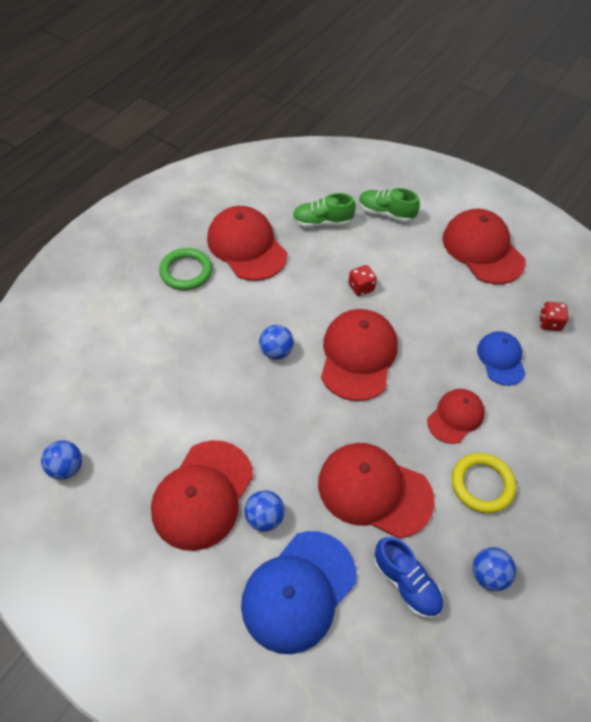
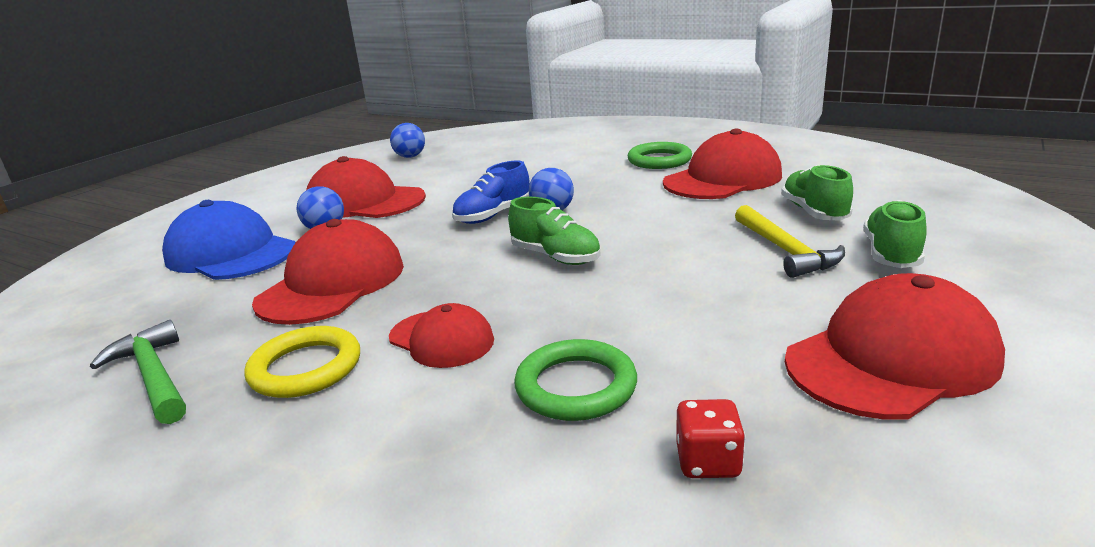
camera: 90 degrees right, 30 degrees down
red cap [321,309,398,401] -> green shoe [508,197,600,265]
red dice [349,265,377,296] -> none
blue shoe [374,537,444,619] -> blue shoe moved to [452,160,530,224]
blue ball [472,547,516,591] -> green hammer [90,320,186,424]
blue cap [477,331,526,386] -> green ring [514,339,637,421]
none -> yellow hammer [735,205,845,278]

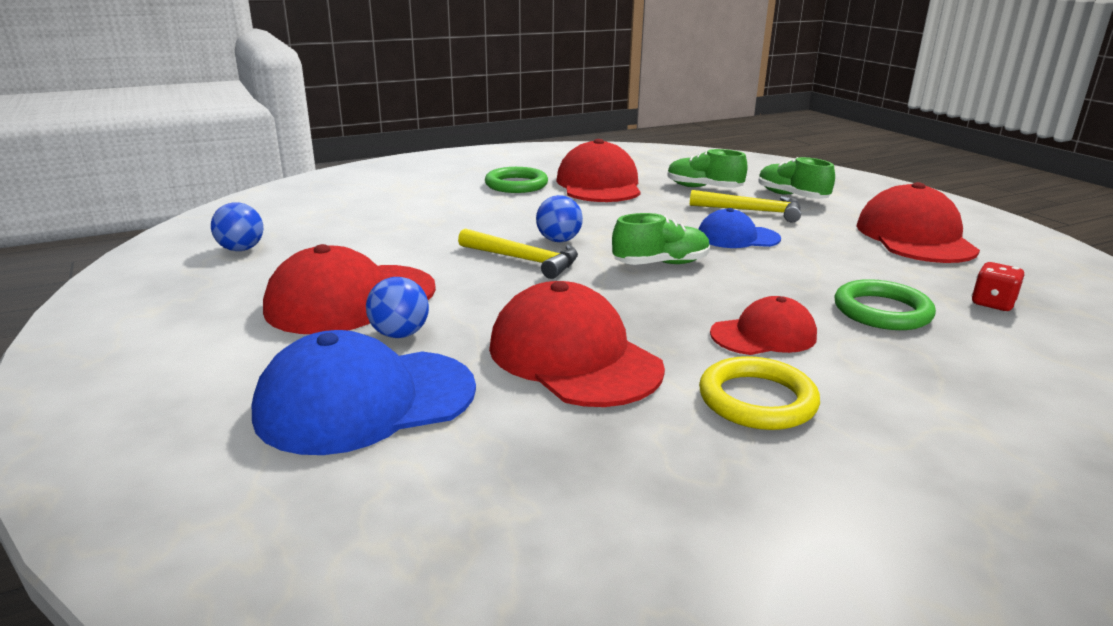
camera: 60 degrees left, 0 degrees up
green hammer [90,320,186,424] -> none
blue shoe [452,160,530,224] -> yellow hammer [458,228,578,279]
none -> blue cap [698,208,781,248]

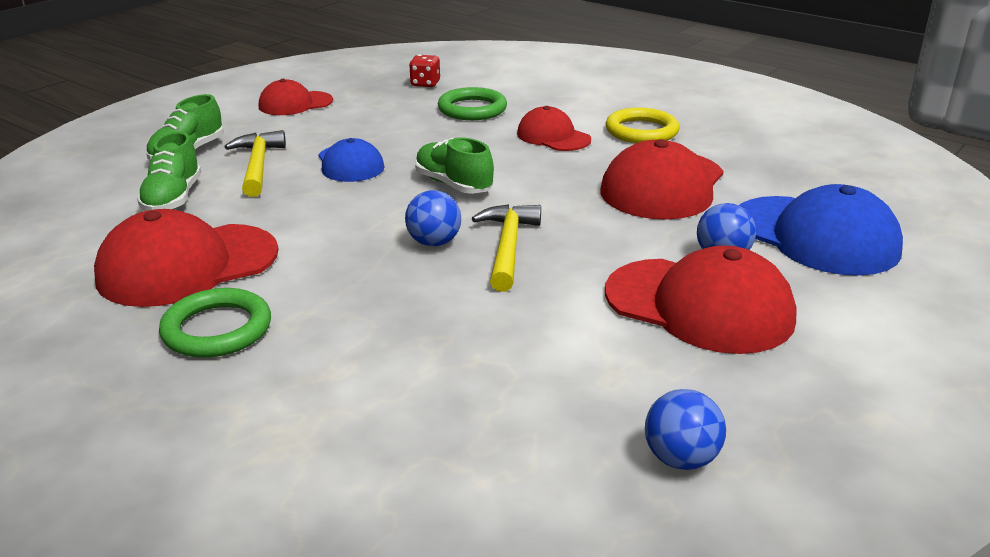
camera: 115 degrees left, 5 degrees up
red cap [856,182,980,263] -> red cap [259,79,333,115], size x0.59

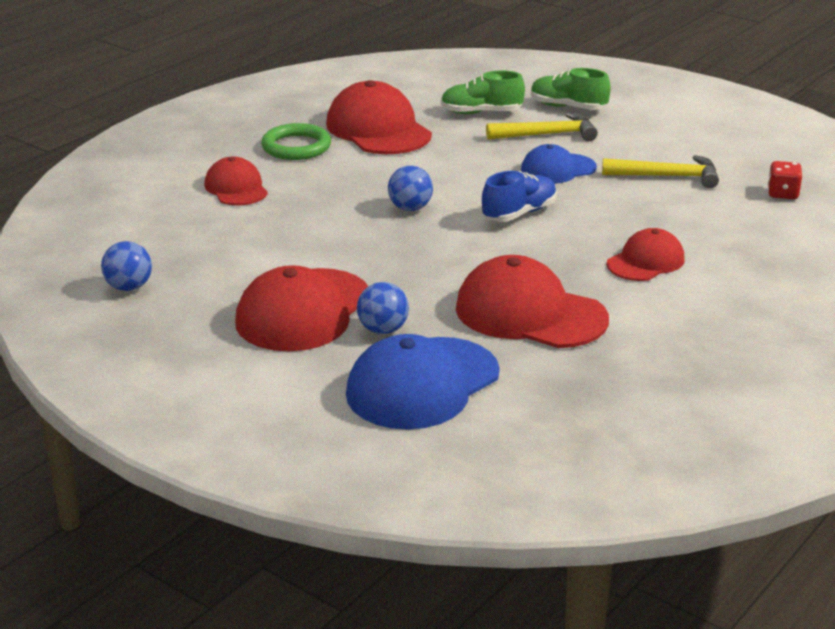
camera: 90 degrees right, 0 degrees up
red cap [259,79,333,115] -> red cap moved to [204,157,268,205]
green shoe [415,137,494,194] -> blue shoe [482,171,557,222]
green ring [438,87,507,120] -> none
yellow hammer [472,204,541,292] -> yellow hammer moved to [602,155,719,188]
yellow ring [606,108,680,143] -> none

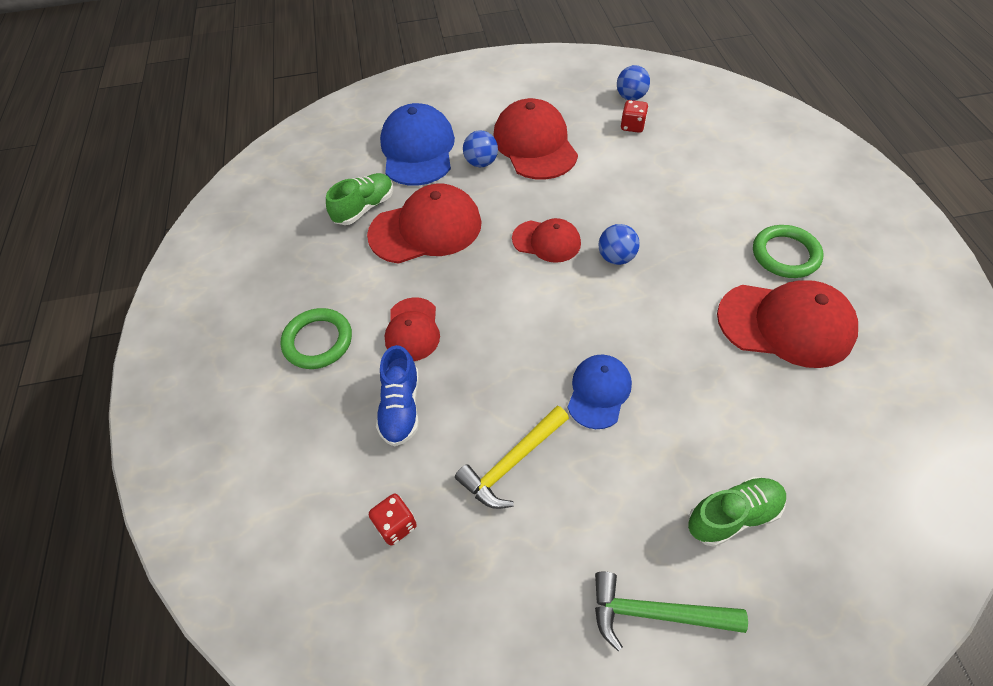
camera: 135 degrees right, 25 degrees up
red cap [204,157,268,205] -> red cap moved to [512,218,581,263]
green shoe [441,70,525,114] -> green shoe moved to [326,173,393,225]
blue shoe [482,171,557,222] -> blue shoe moved to [376,345,419,446]
yellow hammer [486,112,598,141] -> none
none -> green ring [281,308,352,369]
none -> green hammer [595,571,748,651]
none -> red dice [621,100,648,133]

